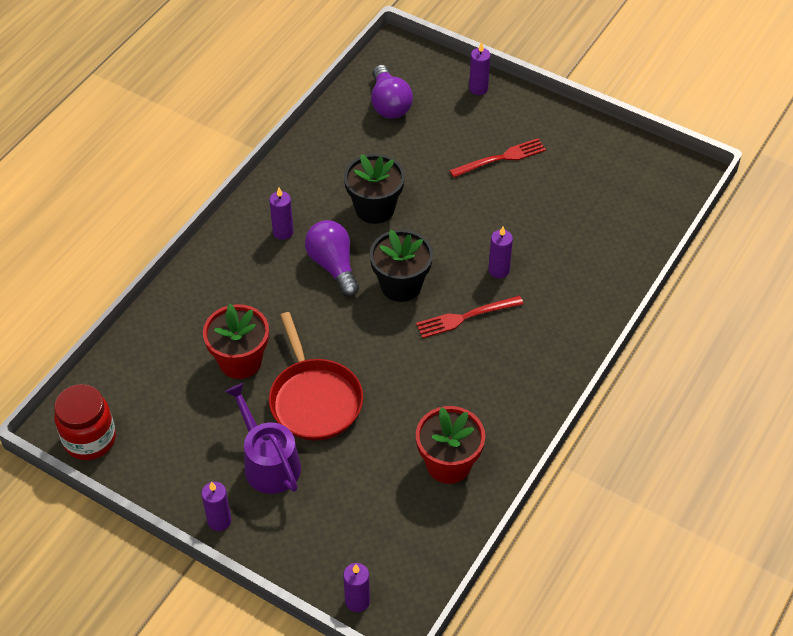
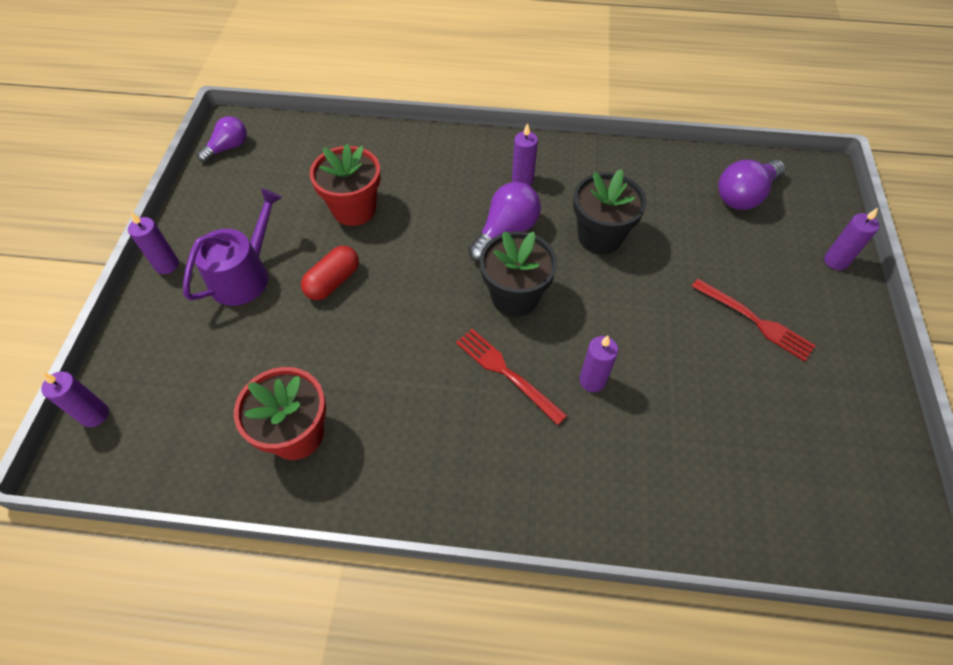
camera: 65 degrees right, 5 degrees up
red jar [54,384,116,460] -> purple light bulb [197,116,247,162]
red pan [269,312,363,441] -> red capsule [301,246,359,300]

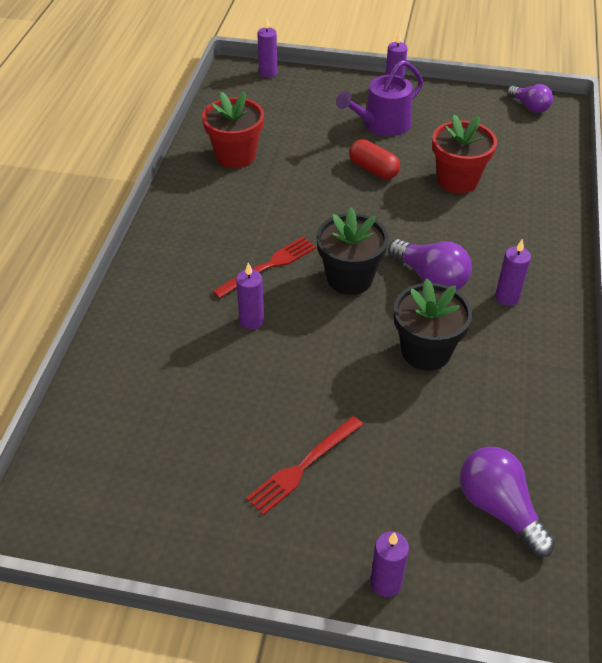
camera: 95 degrees right, 10 degrees down
purple watering can [183,189,282,306] -> purple watering can turned 105 degrees clockwise [336,60,423,136]

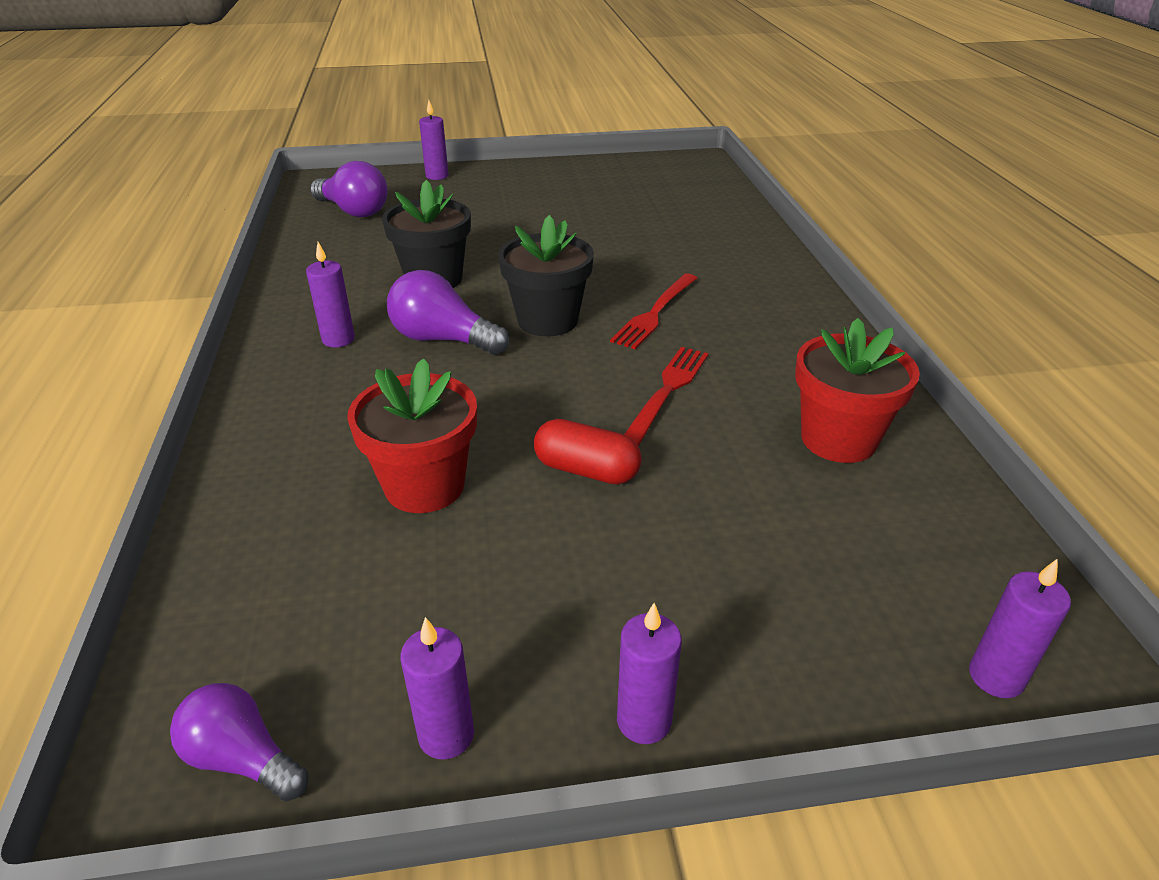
camera: 160 degrees right, 10 degrees down
purple candle [236,263,264,330] -> purple candle moved to [400,617,474,760]
red fork [246,416,363,515] -> red fork moved to [624,347,709,446]
purple watering can [336,60,423,136] -> none

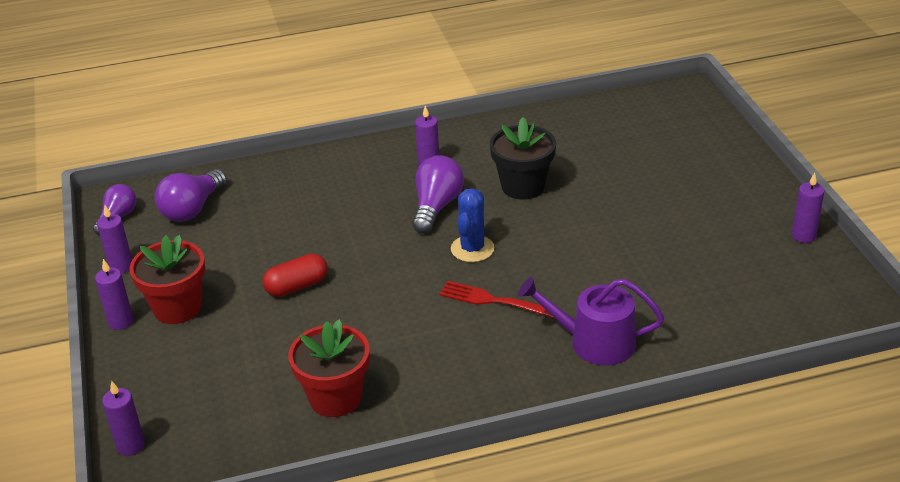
camera: 85 degrees right, 0 degrees up
purple light bulb [310,161,388,217] -> purple light bulb moved to [155,169,227,222]
red flower pot [347,358,477,513] -> red flower pot moved to [129,235,205,324]
purple candle [419,100,448,180] -> purple candle moved to [792,173,824,243]
black flower pot [498,215,594,336] -> blue cactus [451,188,494,262]
red capsule [534,419,642,484] -> red capsule turned 45 degrees clockwise [263,253,328,297]
red fork [624,347,709,446] -> none
none -> purple watering can [518,277,664,365]

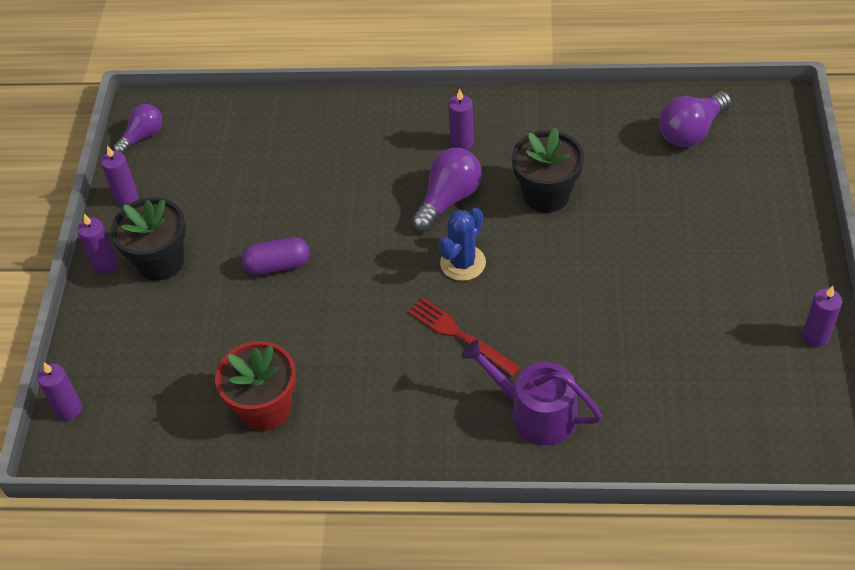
camera: 20 degrees right, 15 degrees up
red flower pot [129,235,205,324] -> black flower pot [111,197,186,281]
purple light bulb [155,169,227,222] -> purple light bulb moved to [659,91,732,147]
red capsule [263,253,328,297] -> purple capsule [241,237,310,275]

